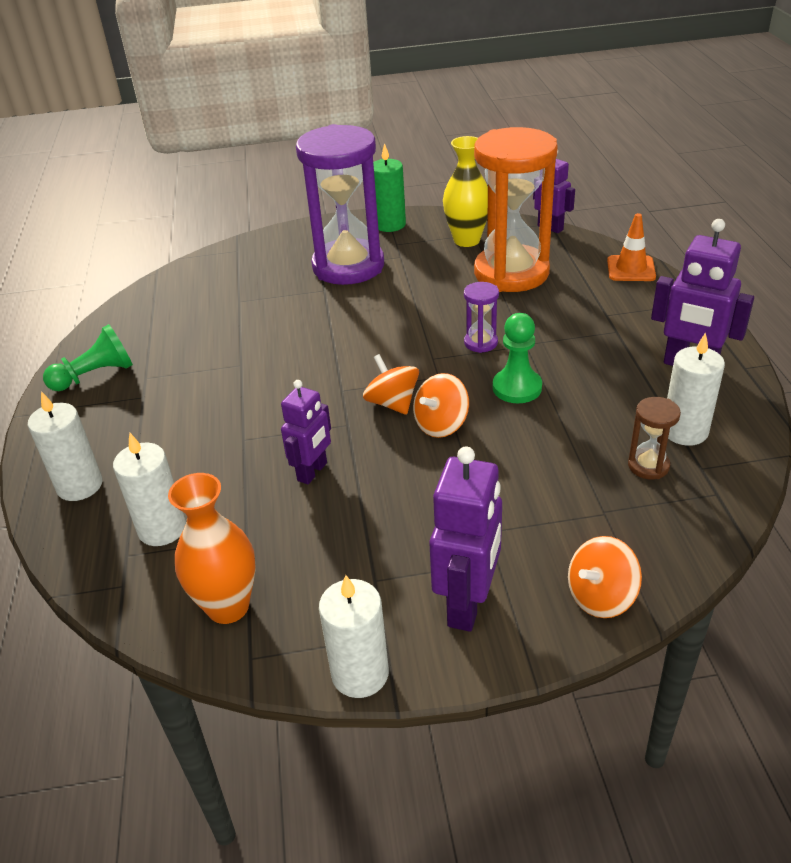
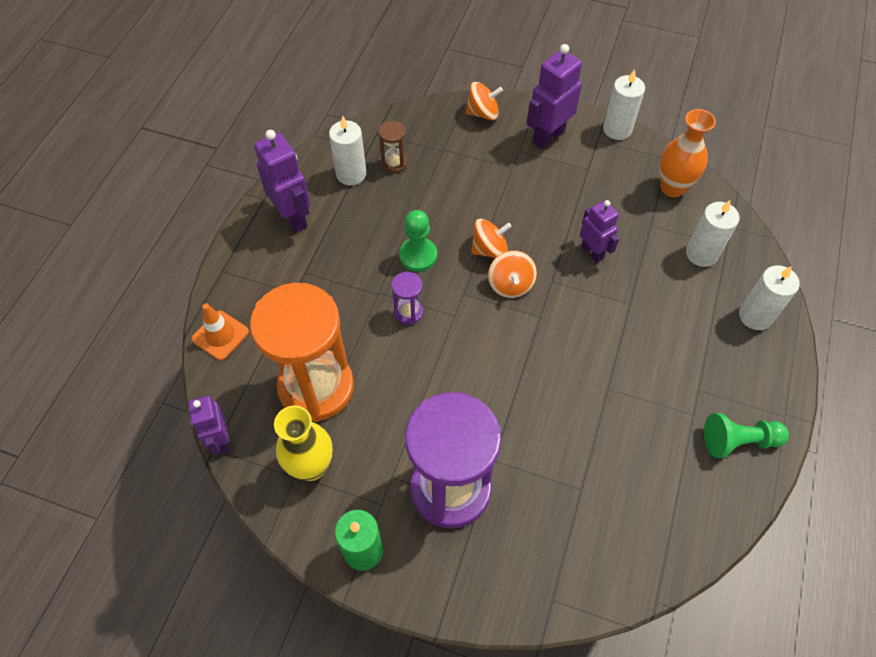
camera: 155 degrees left, 20 degrees up
purple robot [281,380,331,484] -> purple robot turned 90 degrees clockwise [580,200,620,263]

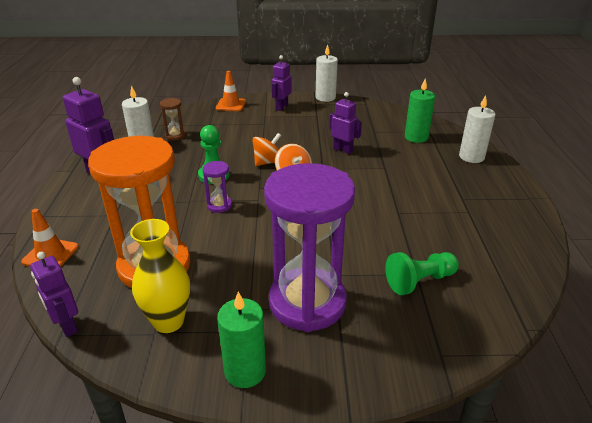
camera: 20 degrees left, 25 degrees down
orange spinning top [466,82,503,120] -> orange traffic cone [216,71,246,111]
purple robot [527,44,582,149] -> purple robot [271,55,292,111], size x0.65
orange vase [660,109,716,197] -> none
white candle [686,200,740,267] -> green candle [405,79,435,143]
green pawn [704,413,789,458] -> green pawn moved to [385,252,459,295]

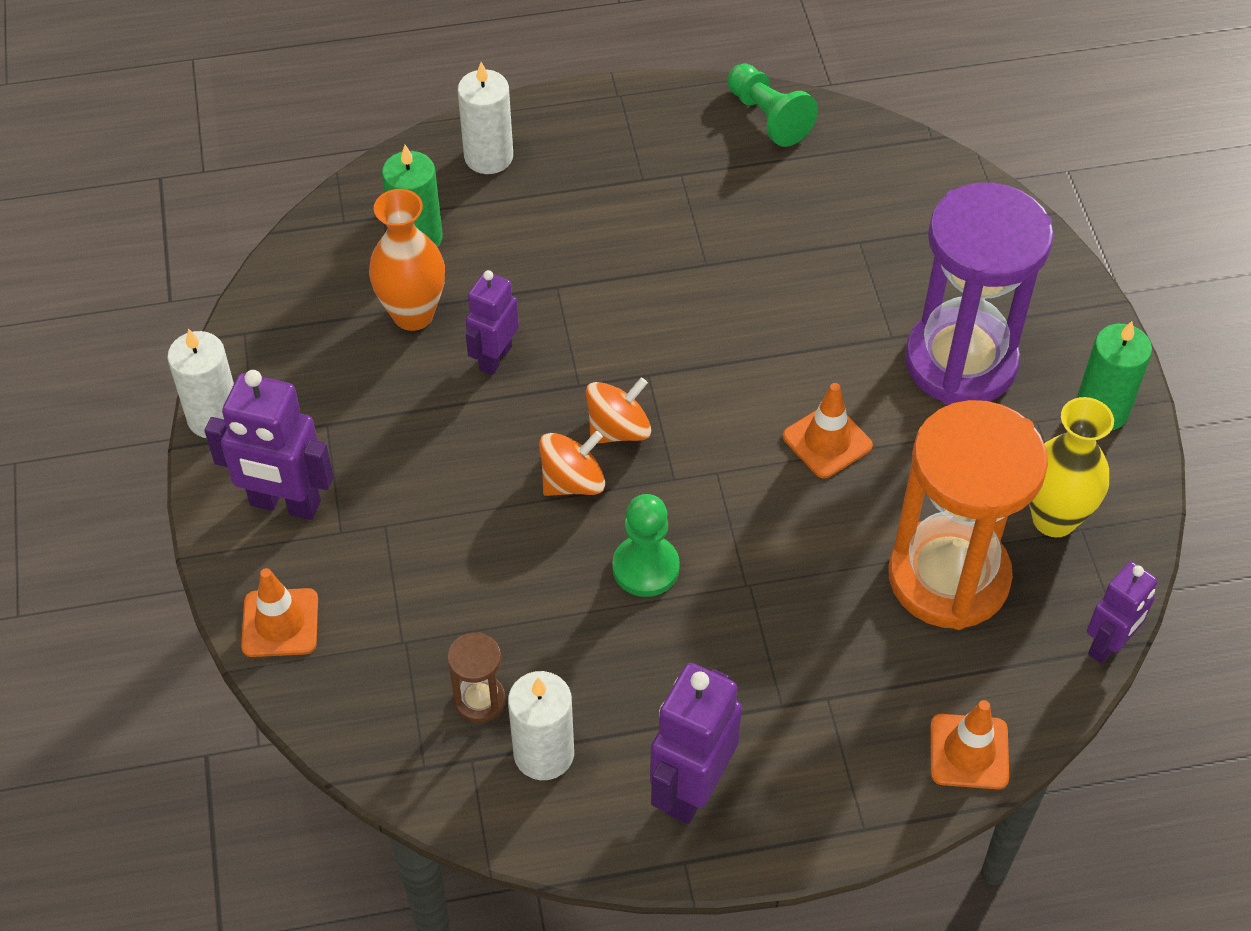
camera: 100 degrees left, 20 degrees up
purple hourglass [203,161,232,213] -> none
orange spinning top [252,133,281,166] -> orange spinning top turned 105 degrees clockwise [539,431,605,496]
purple robot [271,55,292,111] -> purple robot [205,370,334,520], size x1.54
green pawn [385,252,459,295] -> green pawn moved to [728,64,818,147]
none -> orange vase [369,189,445,331]
none -> orange traffic cone [783,383,873,478]

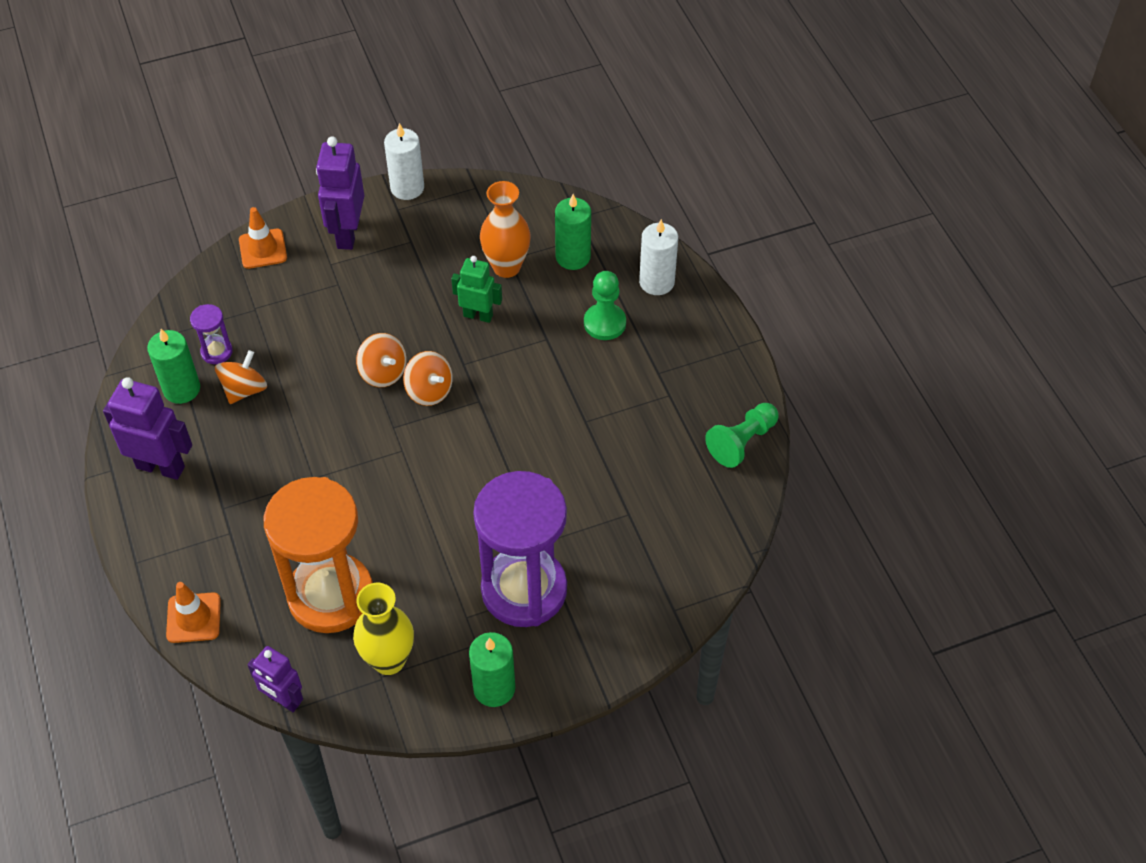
camera: 80 degrees right, 0 degrees up
brown hourglass [447,632,506,723] -> purple hourglass [190,304,233,364]
purple robot [466,270,519,375] -> green robot [451,256,502,323]
white candle [508,671,574,780] -> green candle [147,329,200,404]
green pawn [612,494,680,597] -> green pawn moved to [584,271,626,340]
orange traffic cone [783,383,873,478] -> none
none -> orange spinning top [215,350,267,404]

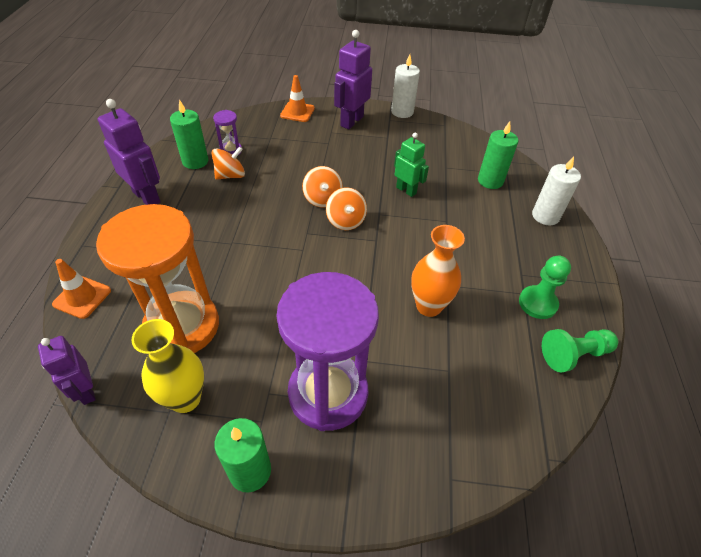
camera: 25 degrees right, 5 degrees down
orange vase [480,181,531,278] -> orange vase moved to [411,225,465,317]
green pawn [584,271,626,340] -> green pawn moved to [519,256,571,319]

